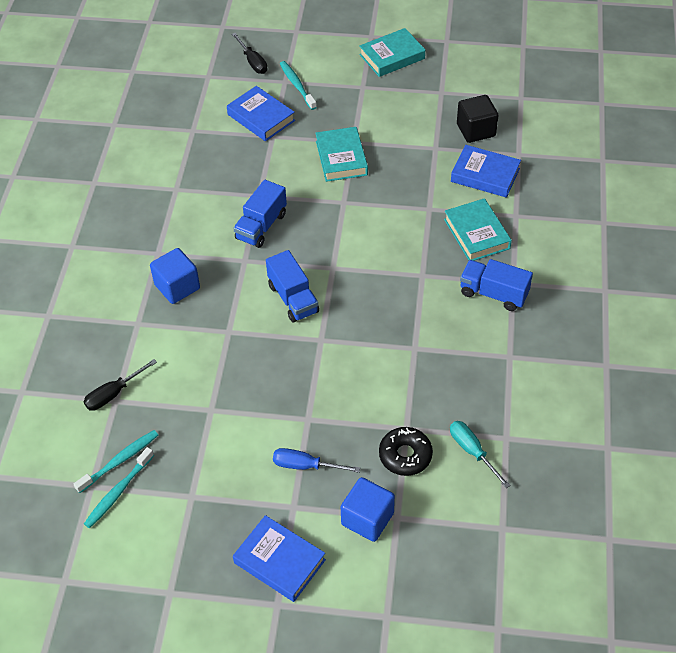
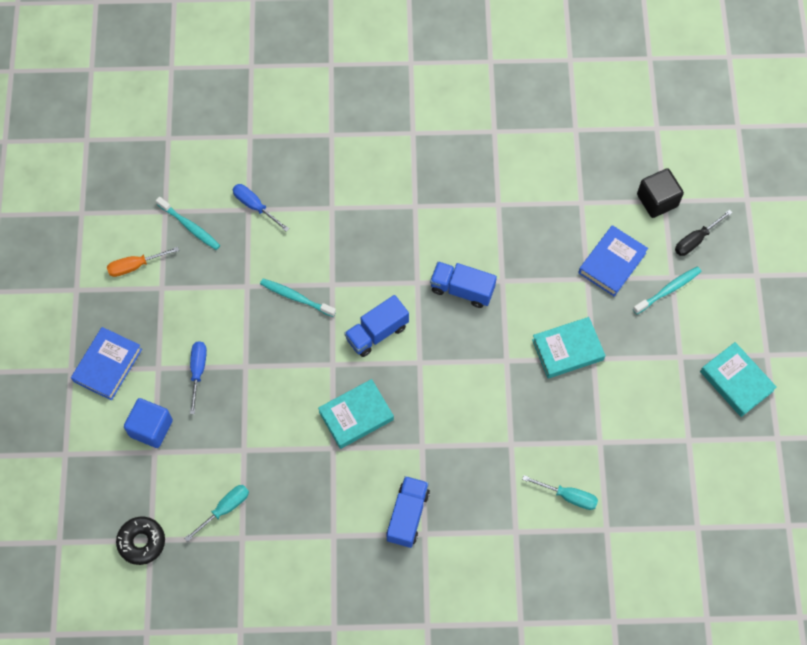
camera: 80 degrees right, 15 degrees up
black screwdriver [84,359,157,411] -> blue screwdriver [232,184,289,232]
turquoise toothbrush [84,447,154,528] -> turquoise toothbrush moved to [260,279,336,317]
blue cube [150,248,200,304] -> none
black donut [379,427,433,476] -> black donut moved to [116,516,165,565]
turquoise book [444,198,512,261] -> turquoise book moved to [318,379,394,449]
blue book [451,145,521,198] -> turquoise screwdriver [522,475,598,510]
black cube [457,95,499,143] -> black cube moved to [637,168,684,218]
none -> orange screwdriver [107,247,179,277]

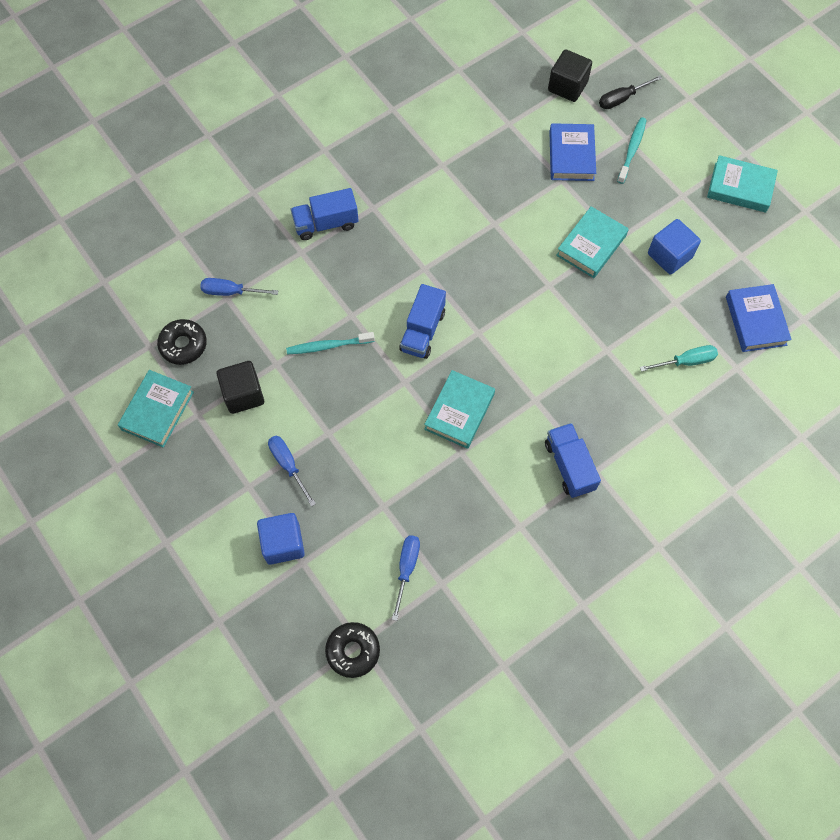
camera: 35 degrees left, 0 degrees up
blue book [71,327,142,400] -> blue book moved to [726,284,792,352]
orange screwdriver [107,247,179,277] -> turquoise book [118,370,194,448]
turquoise toothbrush [156,197,220,250] -> black donut [157,319,207,365]
turquoise screwdriver [184,485,249,542] -> blue screwdriver [392,535,420,621]
blue truck [430,261,497,308] -> blue truck moved to [291,188,359,240]
black screwdriver [675,210,733,256] -> black screwdriver turned 45 degrees clockwise [599,75,662,109]
none -> black cube [217,361,264,414]
none -> blue cube [648,219,701,274]

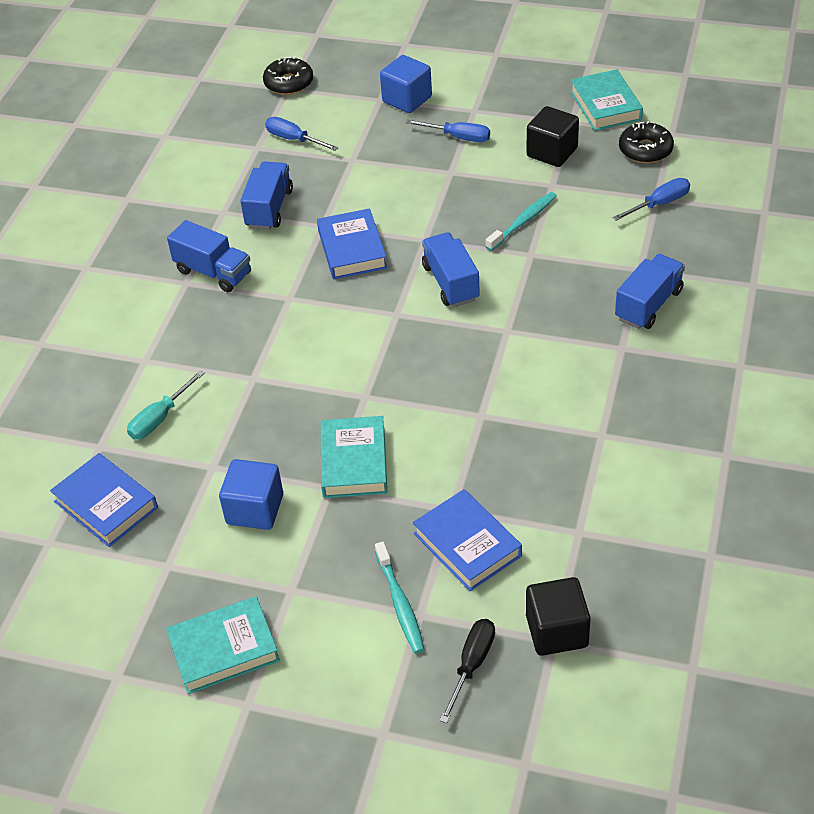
camera: 145 degrees right, 20 degrees down
blue screwdriver [392,535,420,621] -> blue screwdriver turned 150 degrees clockwise [265,117,339,151]
turquoise book [424,370,495,449] -> blue book [317,208,387,279]
none -> blue truck [240,161,293,230]

